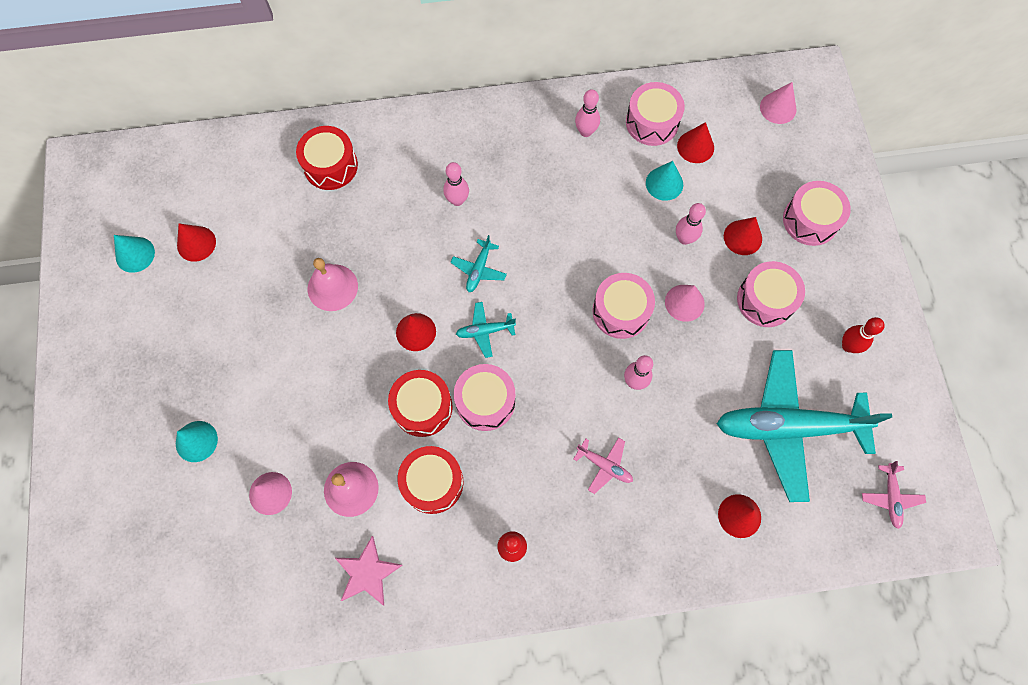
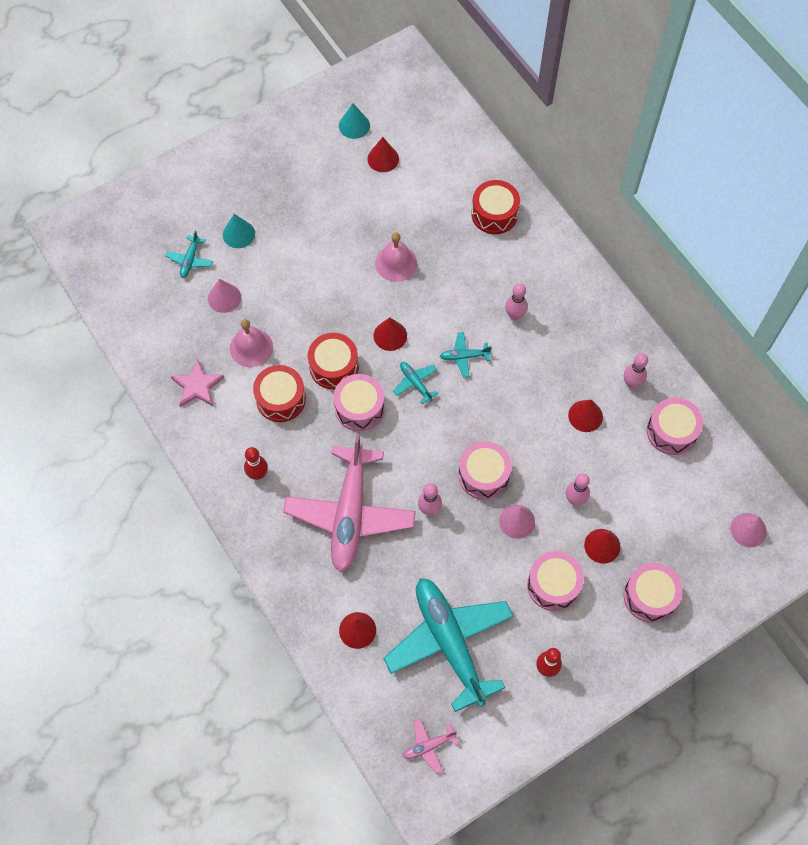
camera: 65 degrees right, 5 degrees down
pink plane [573,437,633,494] -> pink plane [283,433,416,573], size x2.49
turquoise cone [646,161,683,201] -> none
red cone [677,122,714,163] -> red cone moved to [568,400,603,432]
none -> turquoise plane [166,230,213,278]

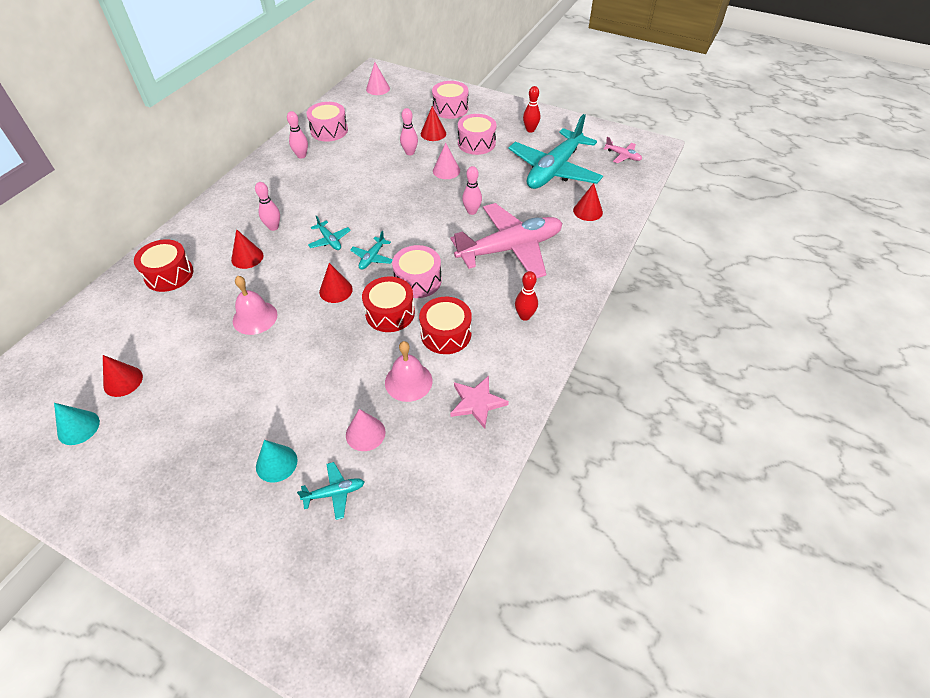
camera: 120 degrees left, 15 degrees down
pink drum [458,441,512,500] -> none
red cone [568,400,603,432] -> red cone moved to [231,229,263,269]

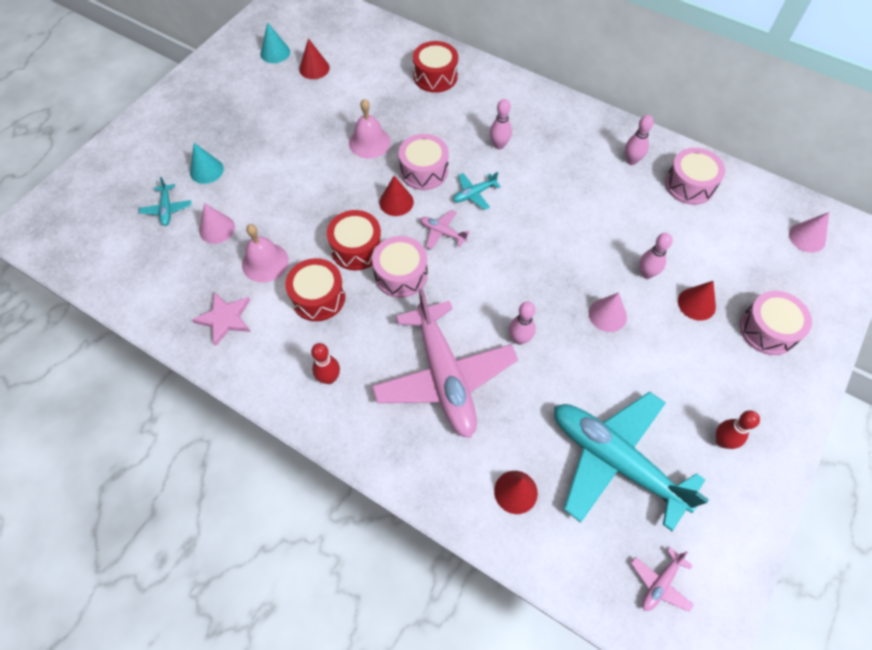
camera: 95 degrees right, 10 degrees up
red cone [231,229,263,269] -> none
turquoise plane [350,231,393,270] -> pink plane [420,210,470,249]
pink drum [458,114,496,155] -> pink drum moved to [399,134,449,190]

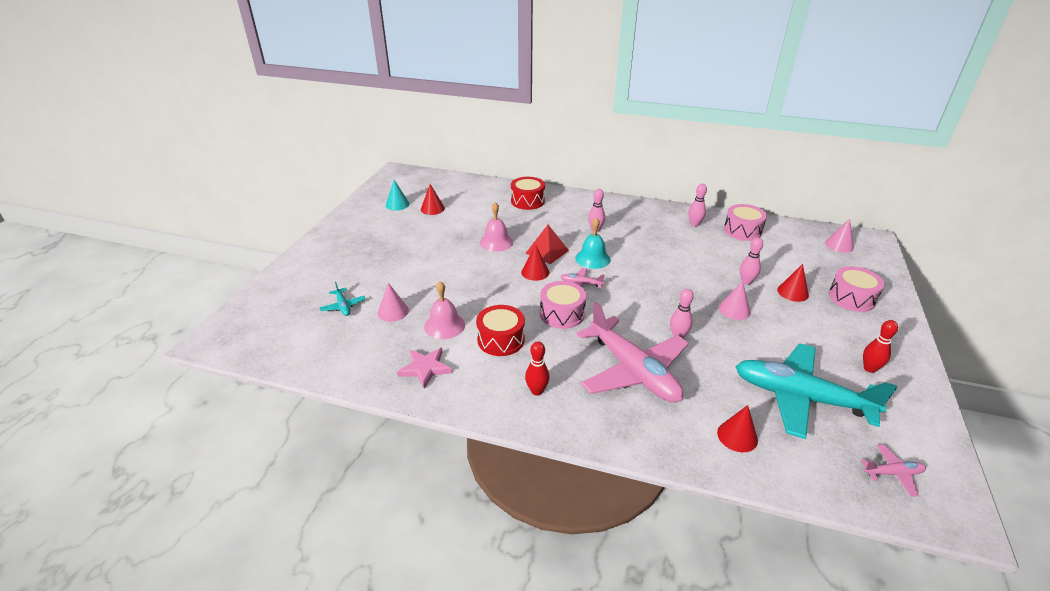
camera: 15 degrees left, 25 degrees down
turquoise cone [190,143,224,184] -> none
red drum [327,210,382,270] -> none
pink drum [399,134,449,190] -> red pyramid [526,225,569,264]
turquoise plane [453,172,501,210] -> turquoise bell [575,217,611,269]
pink plane [631,547,694,612] -> pink plane turned 120 degrees counterclockwise [861,445,926,497]

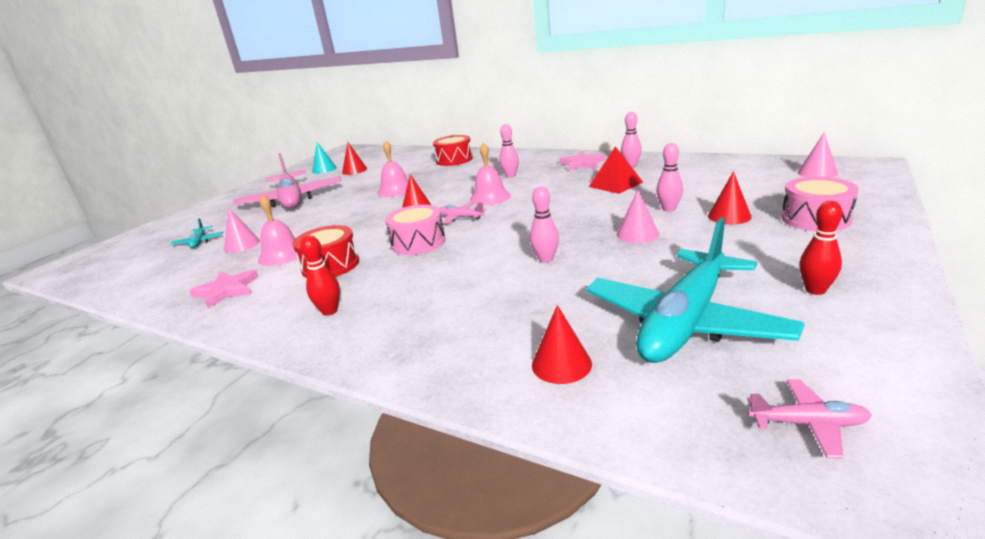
camera: 15 degrees right, 10 degrees down
red pyramid [526,225,569,264] -> red pyramid moved to [589,146,643,194]
turquoise bell [575,217,611,269] -> pink bell [470,143,511,205]
pink plane [577,302,688,403] -> pink plane moved to [233,153,342,208]
pink drum [724,204,767,241] -> none
turquoise plane [735,343,897,439] -> turquoise plane turned 90 degrees counterclockwise [586,217,805,363]
none -> pink star [560,152,604,171]

